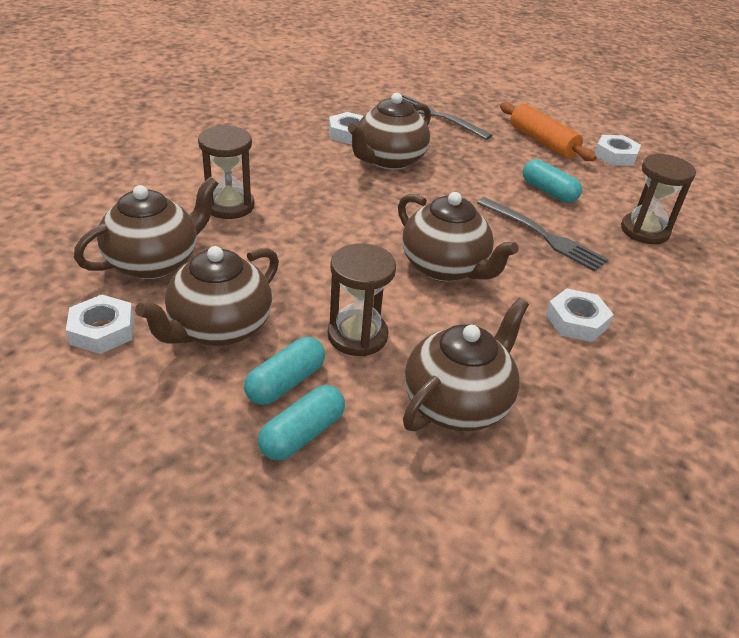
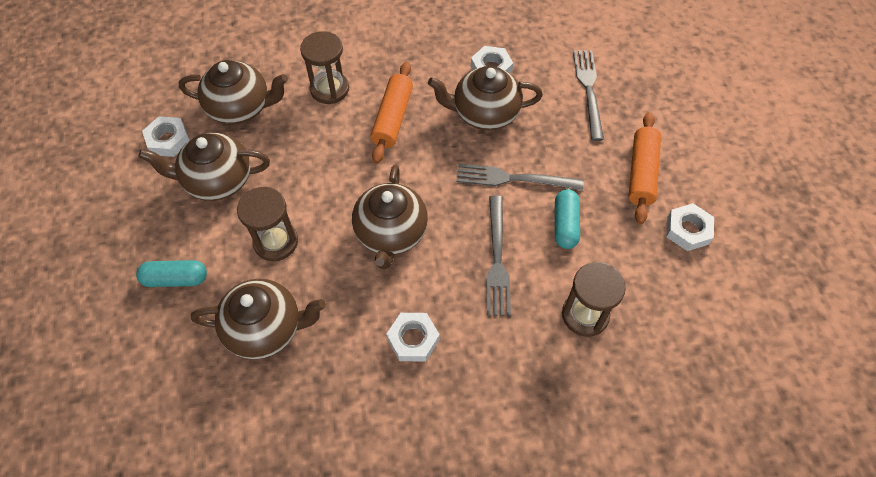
camera: 50 degrees right, 20 degrees up
turquoise capsule [244,337,325,405] -> none
none -> orange rolling pin [371,62,413,164]
none -> grey fork [457,164,584,191]

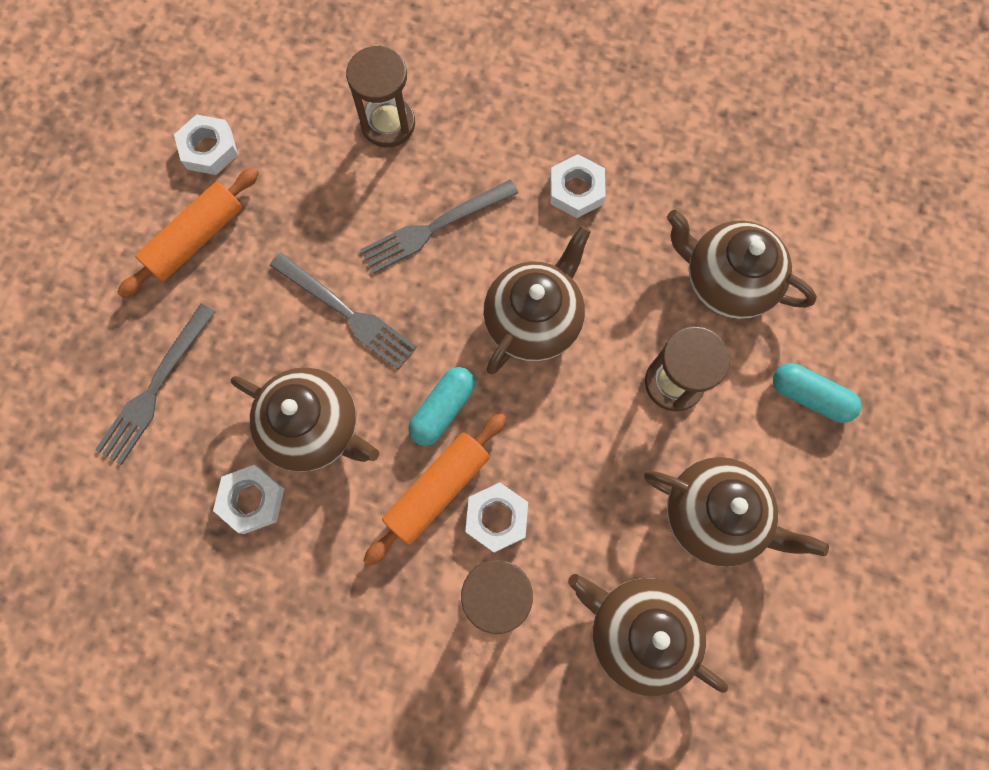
camera: 150 degrees left, 15 degrees up
white nut [142,116,190,157] -> white nut moved to [465,483,528,553]
grey fork [486,195,511,316] -> grey fork turned 150 degrees counterclockwise [360,180,518,274]
turquoise capsule [555,189,580,249] -> turquoise capsule moved to [408,367,475,446]

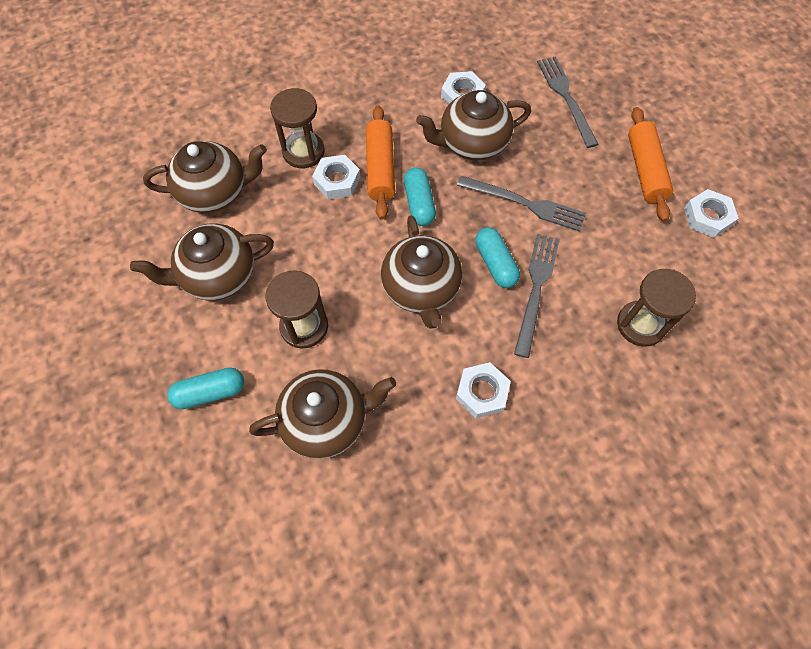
camera: 135 degrees right, 10 degrees down
grey fork [270,253,417,370] -> grey fork turned 150 degrees counterclockwise [457,176,586,232]
none -> turquoise capsule [475,227,520,288]

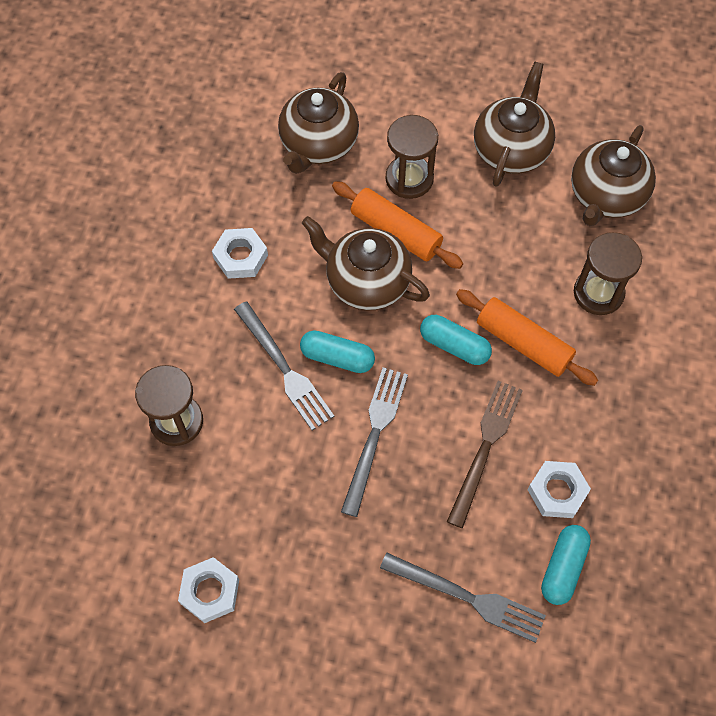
camera: 130 degrees right, 0 degrees up
turquoise capsule [167,368,244,409] -> turquoise capsule moved to [541,525,591,605]
white nut [312,155,361,199] -> none
brown teapot [416,90,531,160] -> brown fork [447,381,523,528]
grey fork [457,176,586,232] -> grey fork turned 135 degrees clockwise [341,367,408,517]
orange rolling pin [628,107,673,222] -> orange rolling pin moved to [332,181,463,269]

